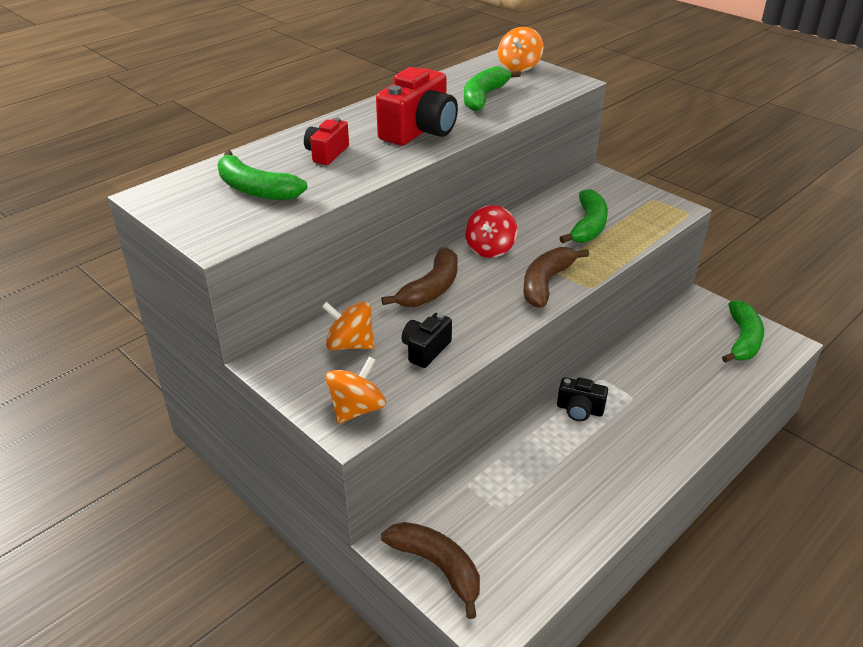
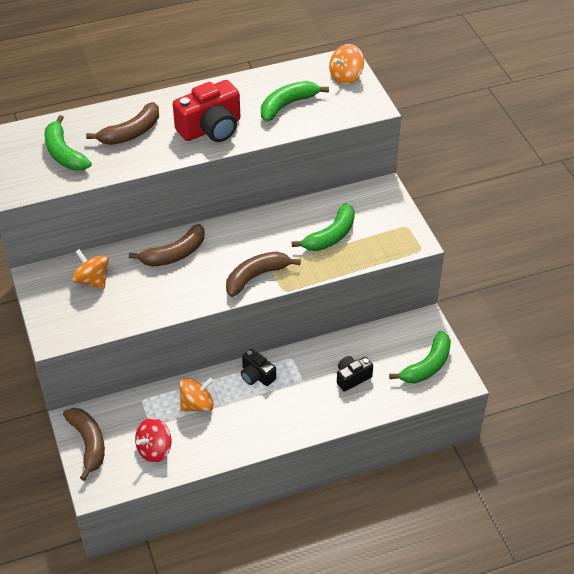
camera: 25 degrees right, 10 degrees up
red camera [304,118,349,165] -> brown banana [86,102,159,145]
orange spinning top [325,356,386,424] -> orange spinning top moved to [179,378,214,412]
black camera [402,313,452,368] -> black camera moved to [337,356,373,392]
red spinning top [465,205,517,258] -> red spinning top moved to [135,418,171,463]

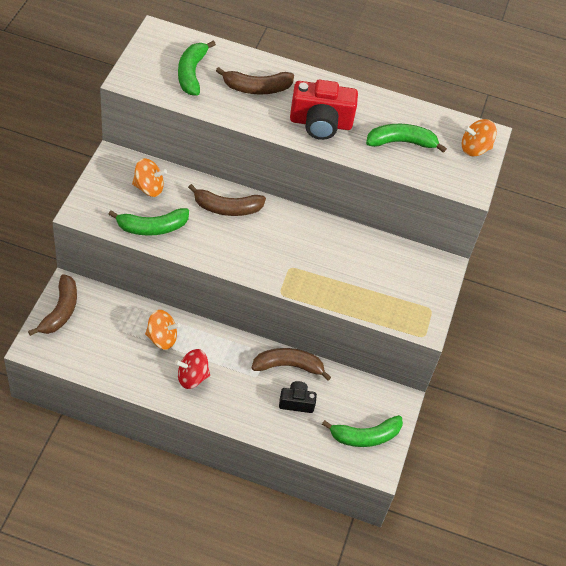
camera: 30 degrees right, 5 degrees up
orange spinning top [72,249,109,289] -> orange spinning top turned 105 degrees clockwise [132,158,167,197]
red spinning top [135,418,171,463] -> red spinning top moved to [175,349,210,389]
brown banana [226,252,301,297] -> brown banana moved to [252,348,331,381]
black camera [241,349,276,386] -> none
green banana [292,203,355,251] -> green banana moved to [108,208,189,236]

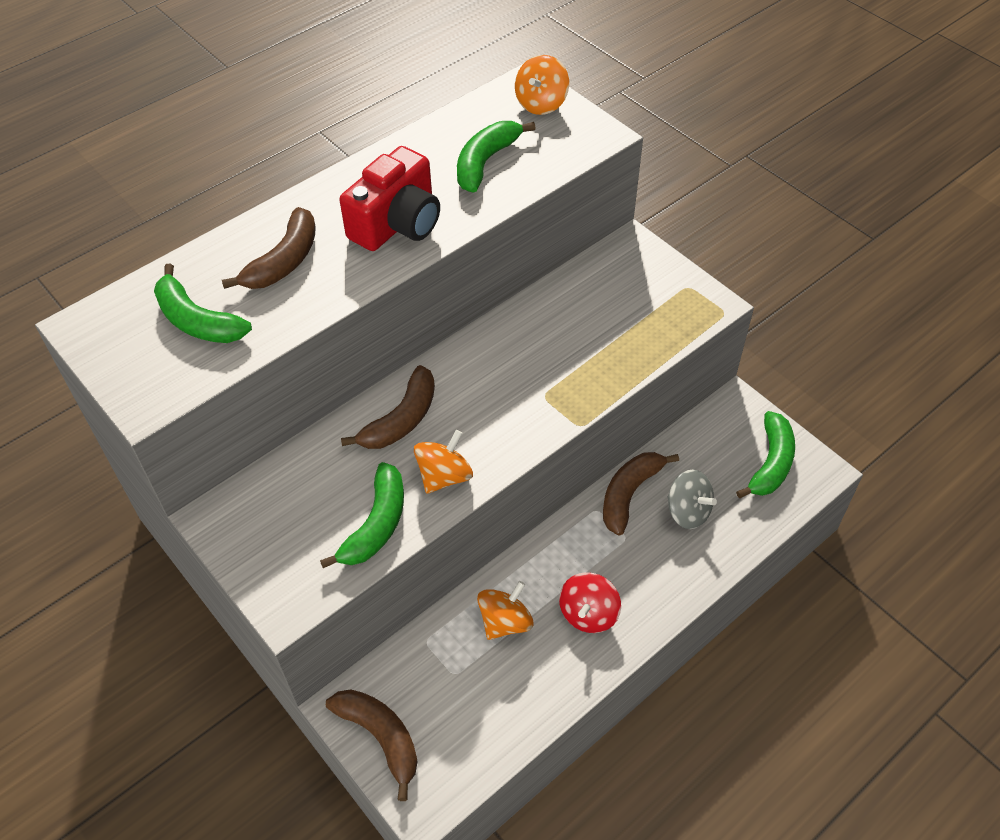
camera: 50 degrees left, 0 degrees up
orange spinning top [132,158,167,197] -> orange spinning top moved to [414,430,473,494]
black camera [279,381,317,413] -> grey spinning top [667,469,717,529]

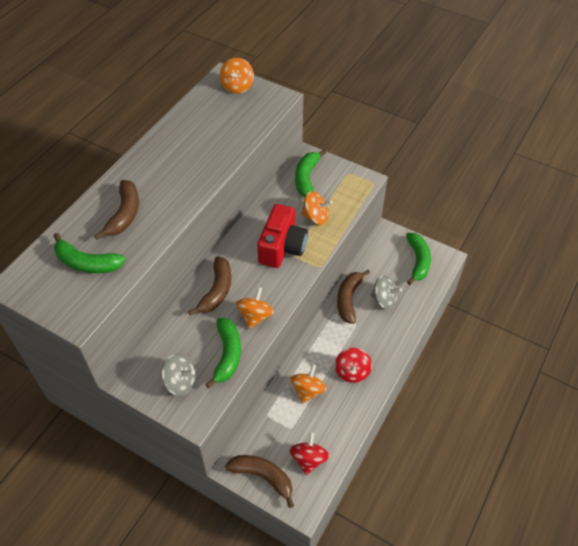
camera: 20 degrees left, 0 degrees up
red camera [340,146,440,251] -> red camera moved to [257,204,308,268]
green banana [457,121,536,193] -> green banana moved to [295,150,326,197]
none -> grey spinning top [161,353,196,396]
none -> red spinning top [290,432,329,475]
none -> orange spinning top [301,191,333,225]

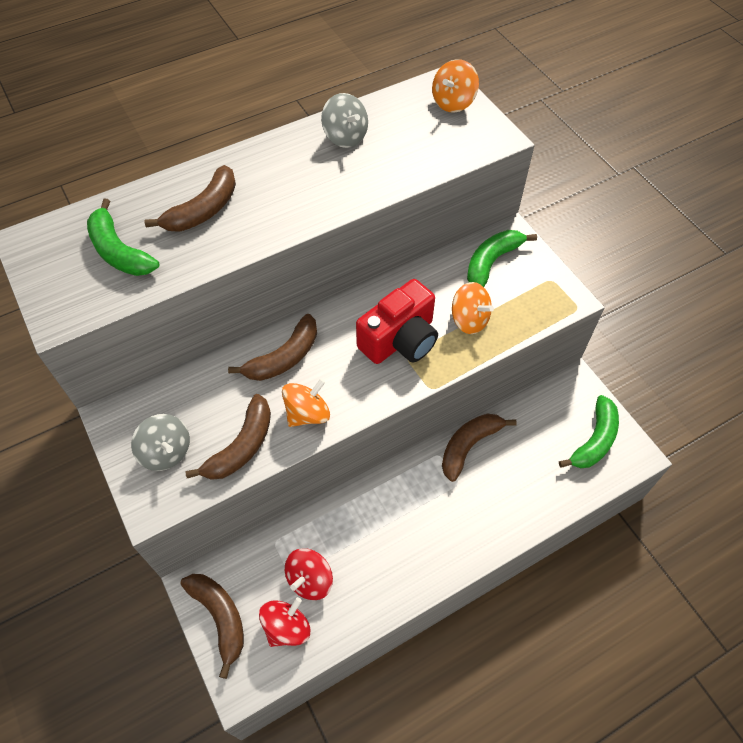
camera: 30 degrees right, 5 degrees up
green banana [205,318,241,389] -> brown banana [185,394,271,480]
orange spinning top [290,364,327,404] -> none
red spinning top [335,348,372,383] -> red spinning top moved to [285,548,333,600]
grey spinning top [370,275,402,310] -> grey spinning top moved to [321,93,368,148]

